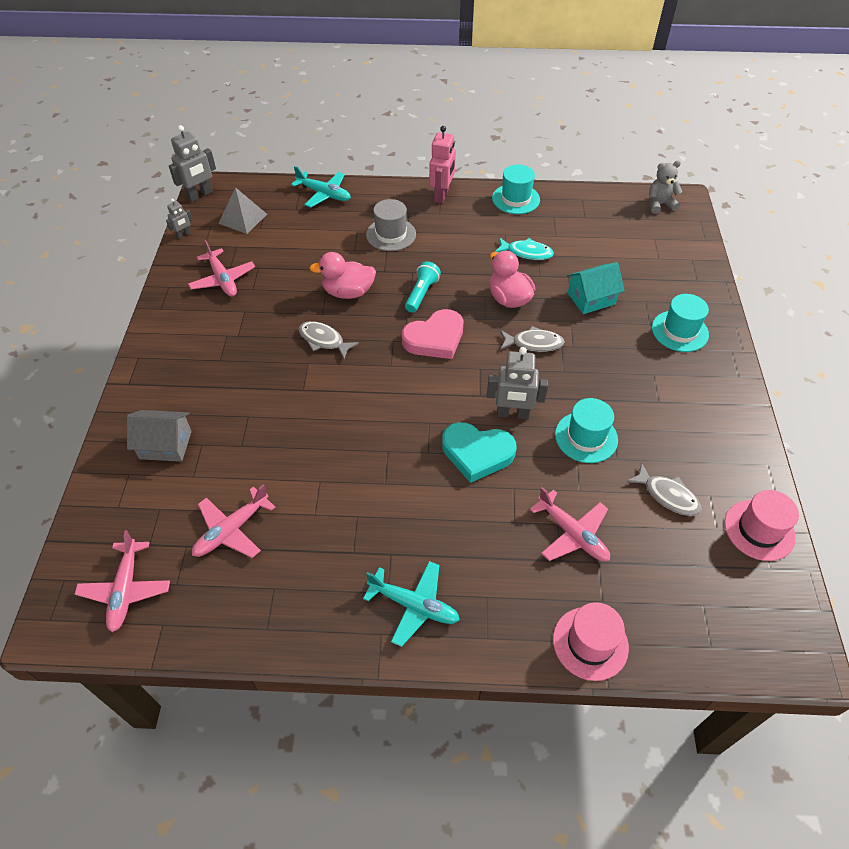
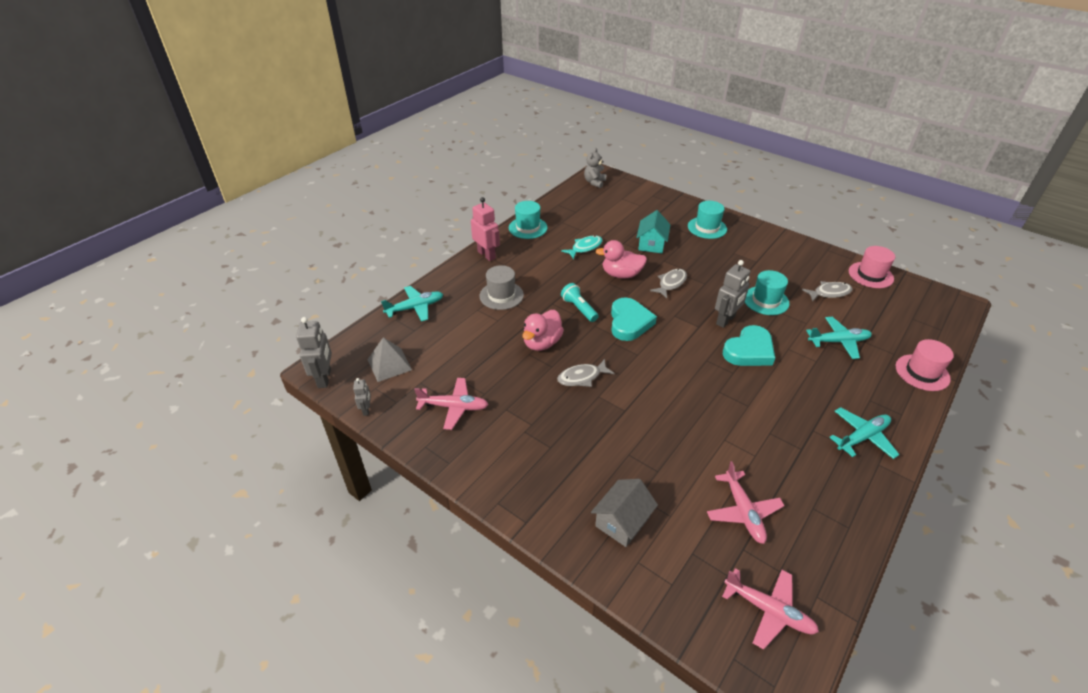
camera: 55 degrees left, 10 degrees down
pink heart [402,309,463,359] -> turquoise heart [611,298,657,341]
pink plane [530,487,610,562] -> turquoise plane [806,317,872,359]

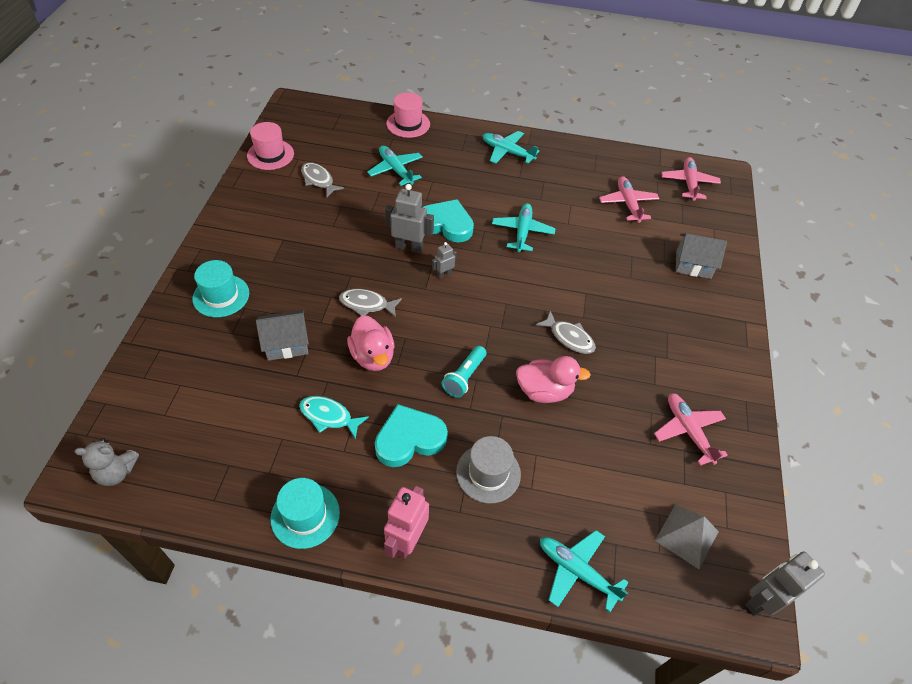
camera: 120 degrees left, 10 degrees up
grey robot [353,378,371,416] -> grey robot moved to [432,242,457,279]
turquoise heart [611,298,657,341] -> turquoise heart moved to [375,404,448,467]
turquoise house [636,210,671,253] -> grey house [256,310,309,361]
pink plane [707,461,785,544] -> pink plane turned 60 degrees counterclockwise [599,176,659,223]
turquoise hat [745,270,789,315] -> none
none -> turquoise plane [492,203,556,252]

